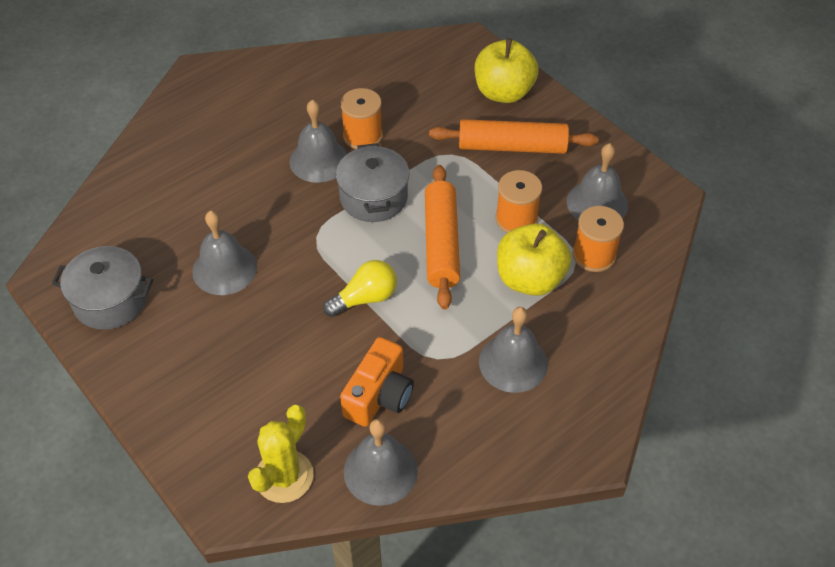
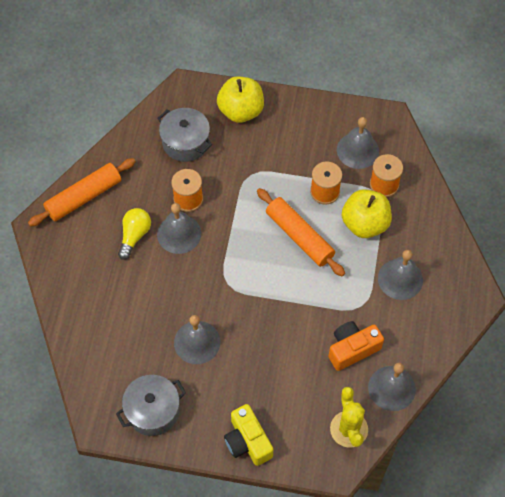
camera: 40 degrees left, 10 degrees up
yellow light bulb [323,260,397,317] -> yellow light bulb moved to [118,208,151,260]
grey pot [336,143,410,222] -> grey pot moved to [157,108,212,162]
orange camera [340,337,414,427] -> orange camera turned 105 degrees counterclockwise [329,321,384,371]
orange rolling pin [429,119,598,154] -> orange rolling pin moved to [28,158,136,227]
none -> yellow camera [224,404,273,466]

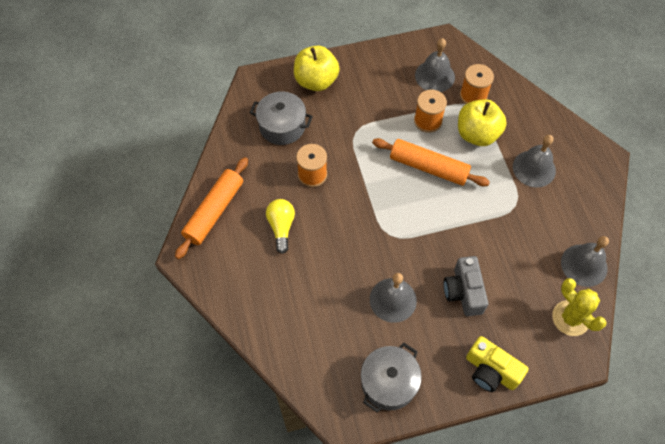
camera: 25 degrees left, 0 degrees up
grey bell [157,203,201,254] -> none
orange camera [329,321,384,371] -> none
none -> grey camera [444,256,488,316]

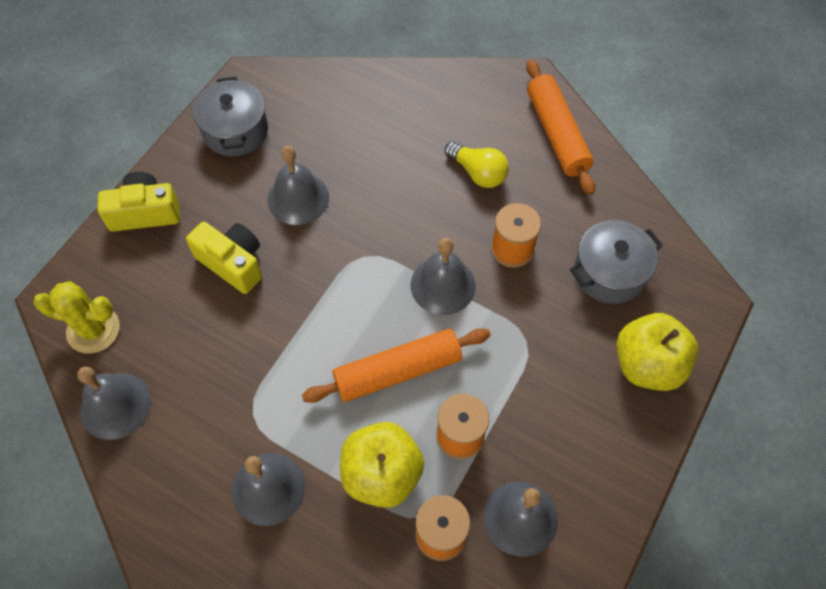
camera: 135 degrees right, 0 degrees up
grey camera [444,256,488,316] -> yellow camera [186,222,262,294]
none -> grey bell [411,238,476,315]

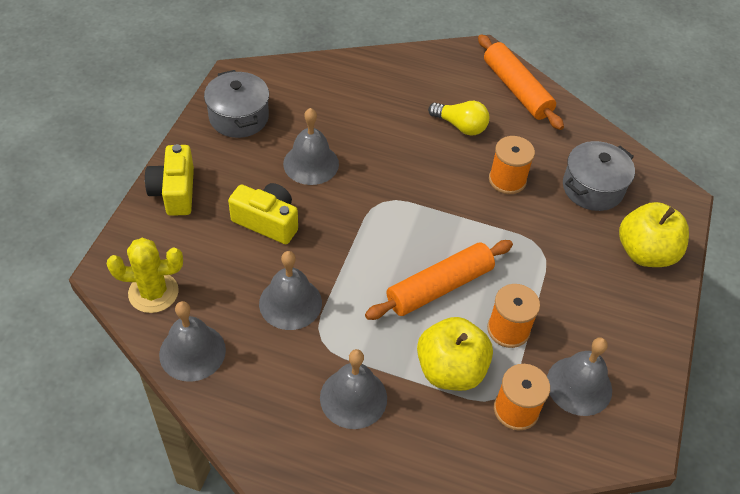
camera: 15 degrees left, 10 degrees down
yellow camera [98,172,180,232] -> yellow camera turned 75 degrees counterclockwise [145,144,194,216]
grey bell [411,238,476,315] -> grey bell moved to [259,251,322,330]

